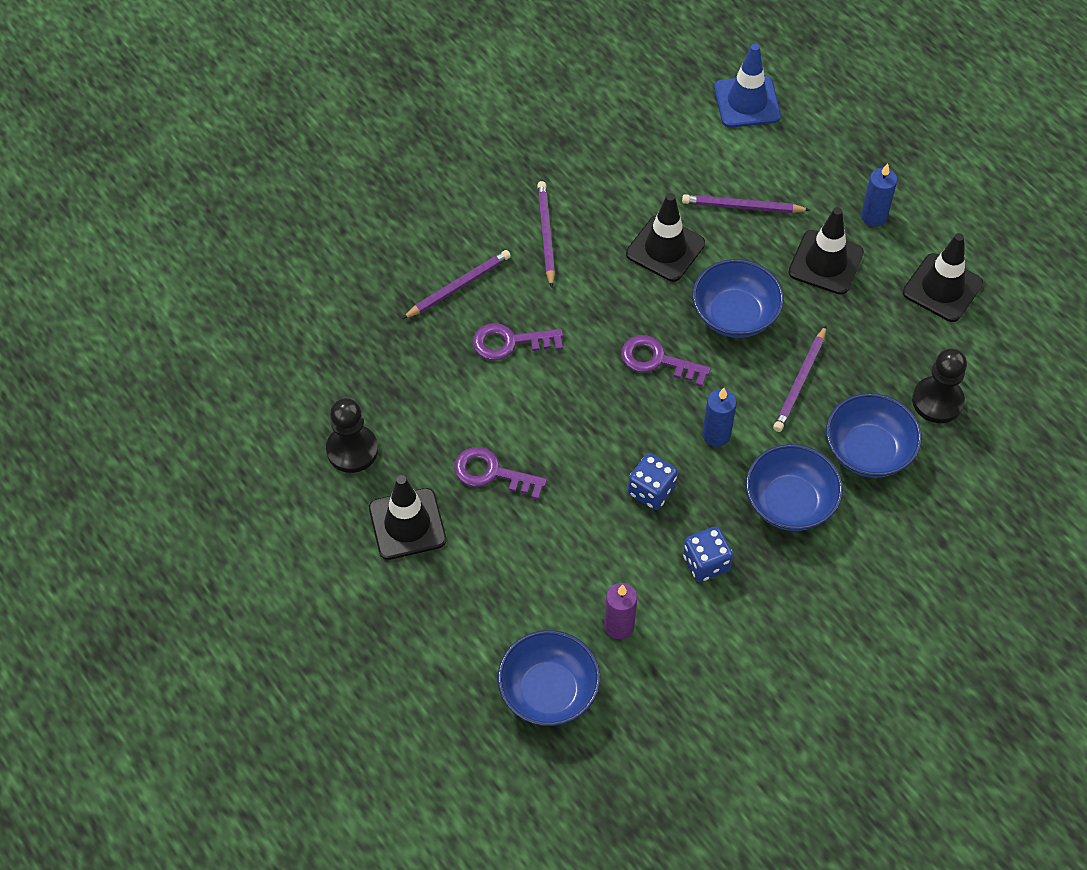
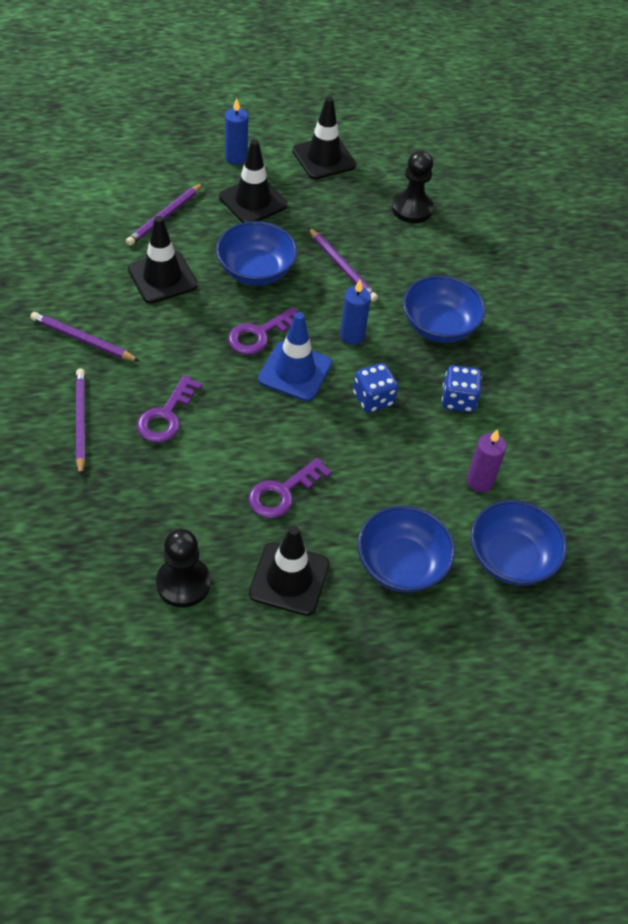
camera: 65 degrees left, 5 degrees down
blue traffic cone [714,44,781,128] -> blue traffic cone moved to [258,312,332,401]
blue bowl [826,393,922,478] -> blue bowl moved to [358,506,455,593]

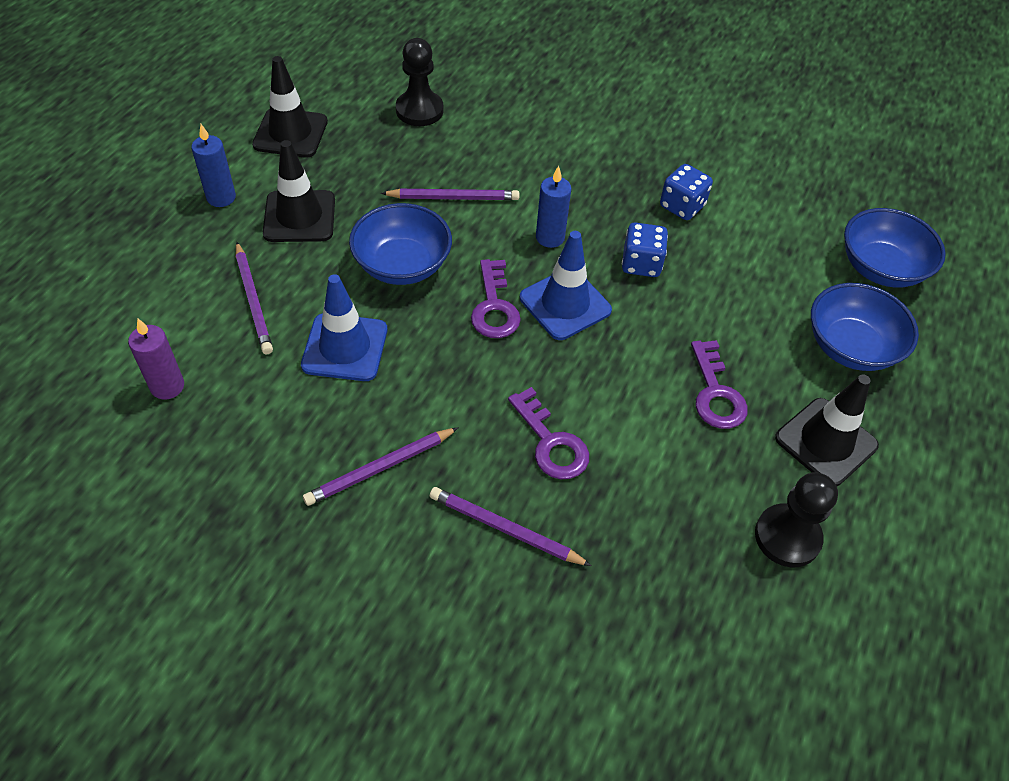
camera: 55 degrees left, 0 degrees up
black traffic cone [128,216,198,303] -> blue traffic cone [301,274,387,381]
blue bowl [403,275,486,343] -> none
purple candle [467,429,507,492] -> purple candle moved to [128,319,184,400]

